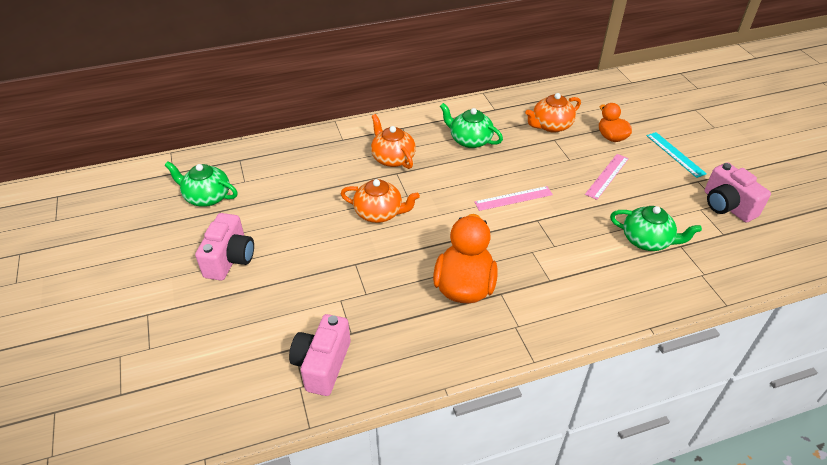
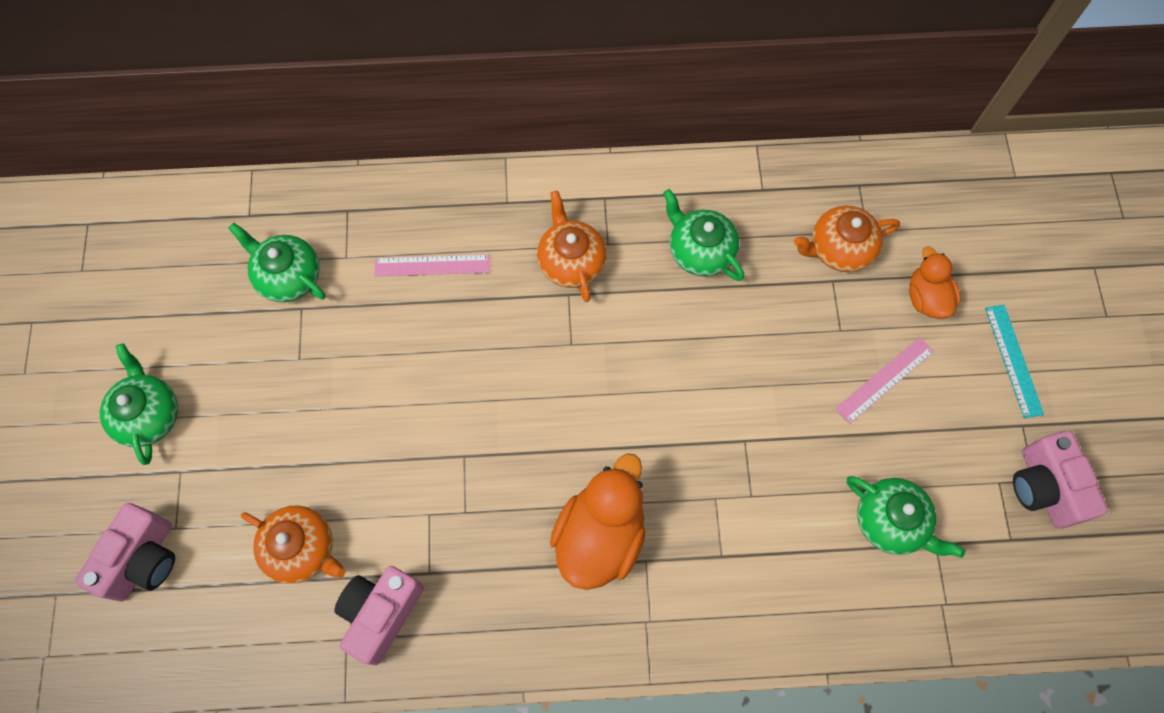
camera: 15 degrees right, 25 degrees up
pink camera [195,213,254,281] -> pink camera moved to [75,503,175,602]
orange teapot [341,179,420,223] -> orange teapot moved to [241,505,345,584]
pink ruler [474,186,553,211] -> pink ruler moved to [374,255,490,276]
none -> green teapot [100,343,178,465]

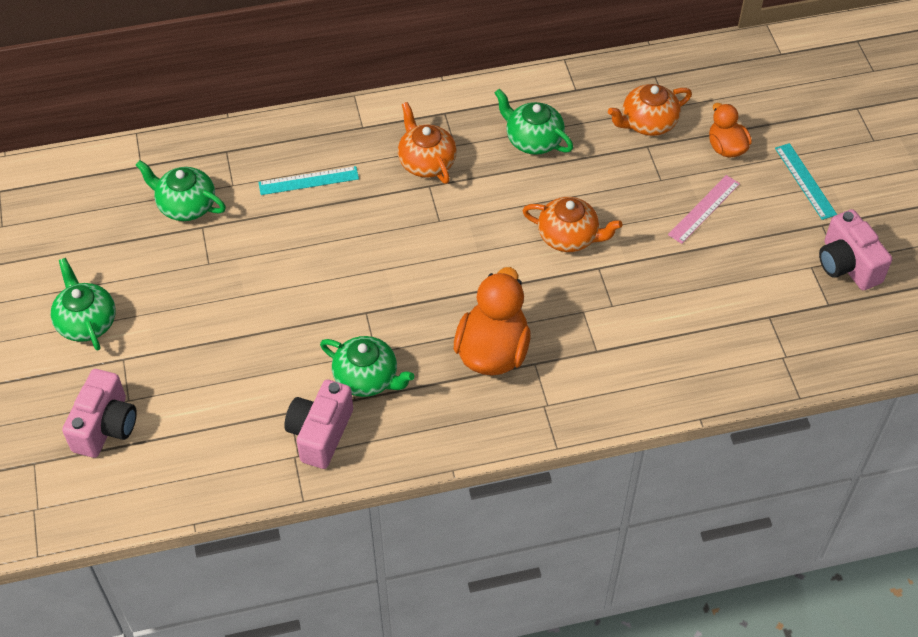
camera: 10 degrees left, 15 degrees down
orange teapot [241,505,345,584] -> orange teapot moved to [523,197,622,252]
pink ruler [374,255,490,276] -> turquoise ruler [258,166,359,195]
green teapot [847,476,965,558] -> green teapot moved to [320,336,414,397]

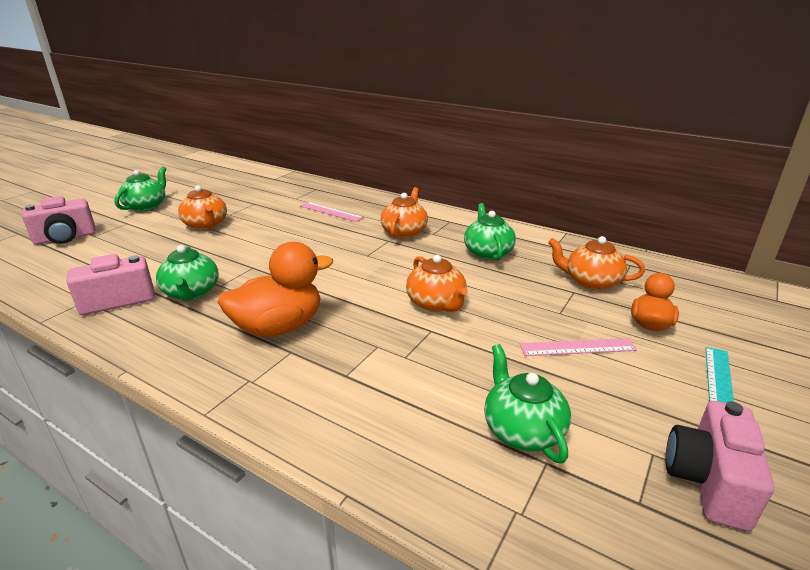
camera: 45 degrees right, 25 degrees down
green teapot [136,160,226,221] -> green teapot moved to [484,344,571,464]
turquoise ruler [258,166,359,195] -> pink ruler [300,202,364,222]
none -> orange teapot [178,185,227,230]

